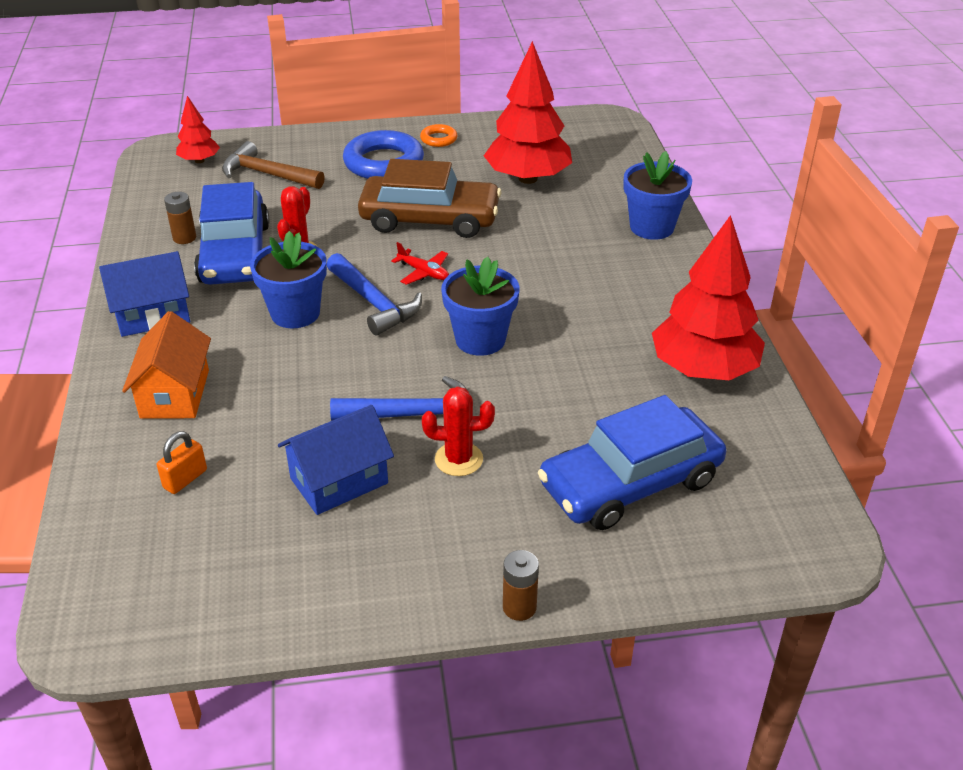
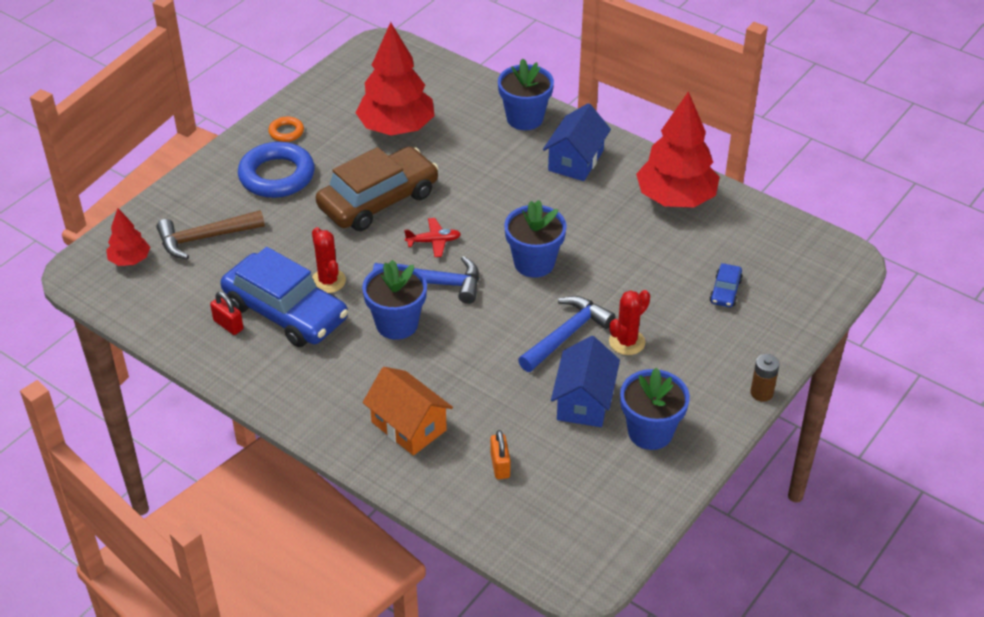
camera: 45 degrees left, 5 degrees up
blue house [99,251,190,337] -> blue house moved to [543,103,611,181]
brown battery [164,192,196,244] -> red padlock [210,292,244,335]
blue car [538,395,726,530] -> blue car [710,263,743,307], size x0.42
none -> blue flower pot [620,368,690,450]

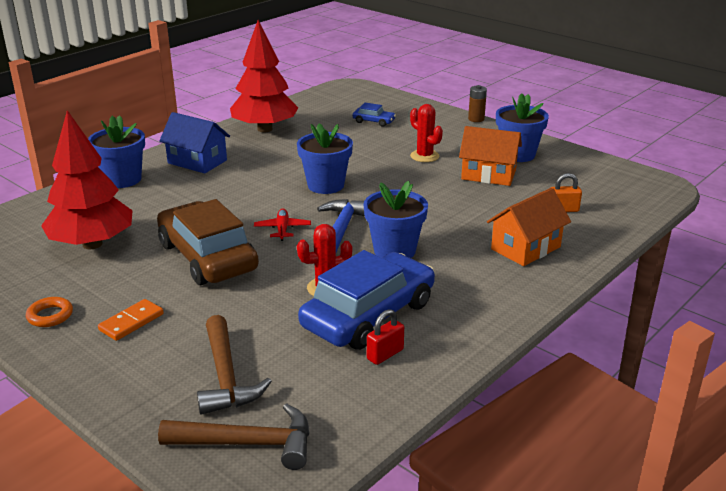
camera: 85 degrees left, 15 degrees down
red tree [106,208,150,266] -> brown hammer [158,403,309,470]
blue ring [238,142,315,198] -> orange domino [98,299,164,341]
blue hammer [518,296,615,372] -> none
blue house [551,336,620,427] -> orange house [459,126,522,186]

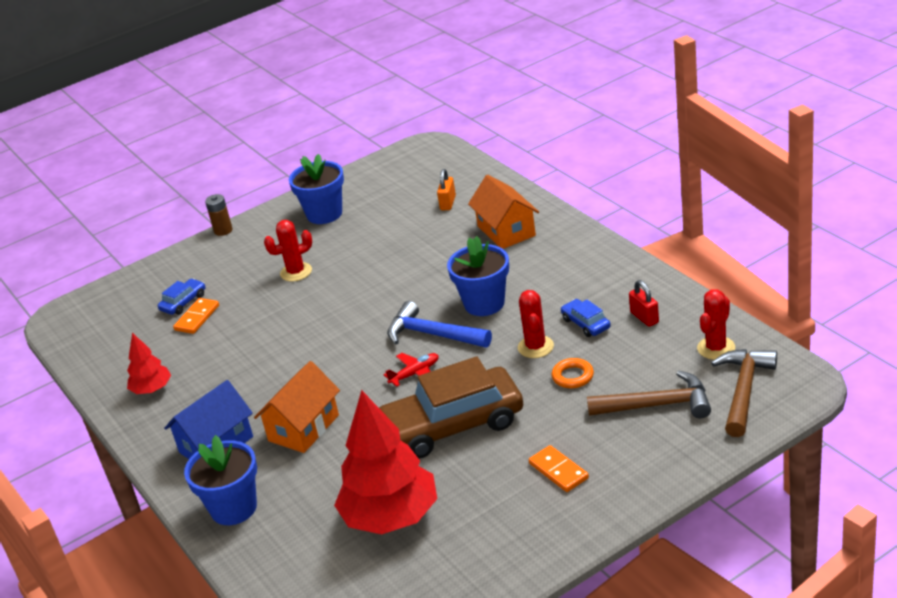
camera: 70 degrees left, 5 degrees up
orange ring [26,297,73,327] -> orange ring moved to [552,358,594,388]
red tree [230,20,298,132] -> red tree [127,333,171,394], size x0.50
red plane [254,209,311,241] -> red plane turned 135 degrees clockwise [384,353,438,387]
blue flower pot [297,123,353,194] -> none
blue car [298,250,435,350] -> blue car [561,299,611,337], size x0.42
orange house [459,126,522,186] -> orange house moved to [254,361,340,453]
none -> orange domino [173,298,219,334]
none -> red cactus [697,289,735,360]

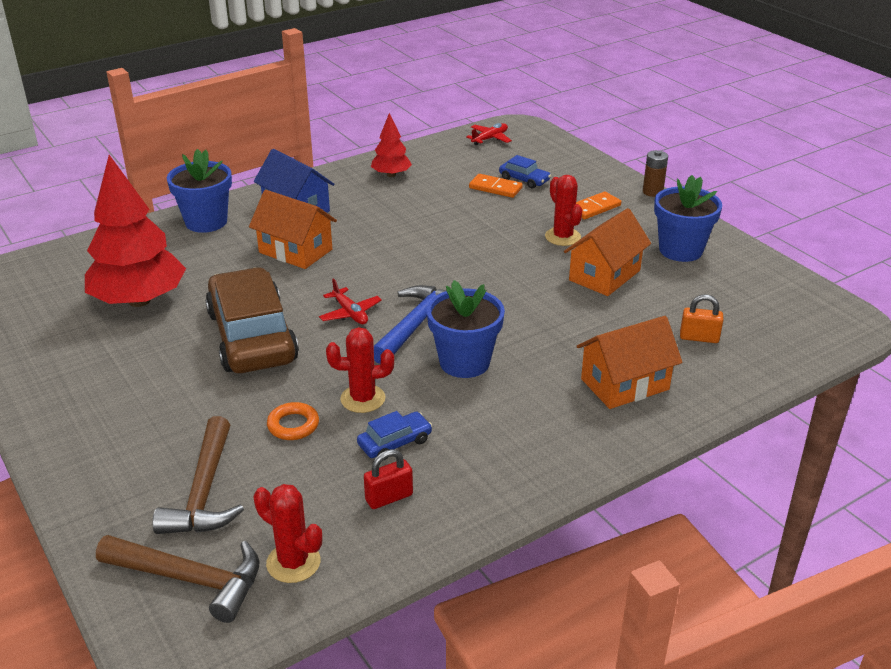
camera: 85 degrees right, 0 degrees up
orange domino [529,445,589,492] -> orange domino moved to [576,192,621,220]
none -> red plane [466,123,512,145]
none -> orange house [564,208,651,296]

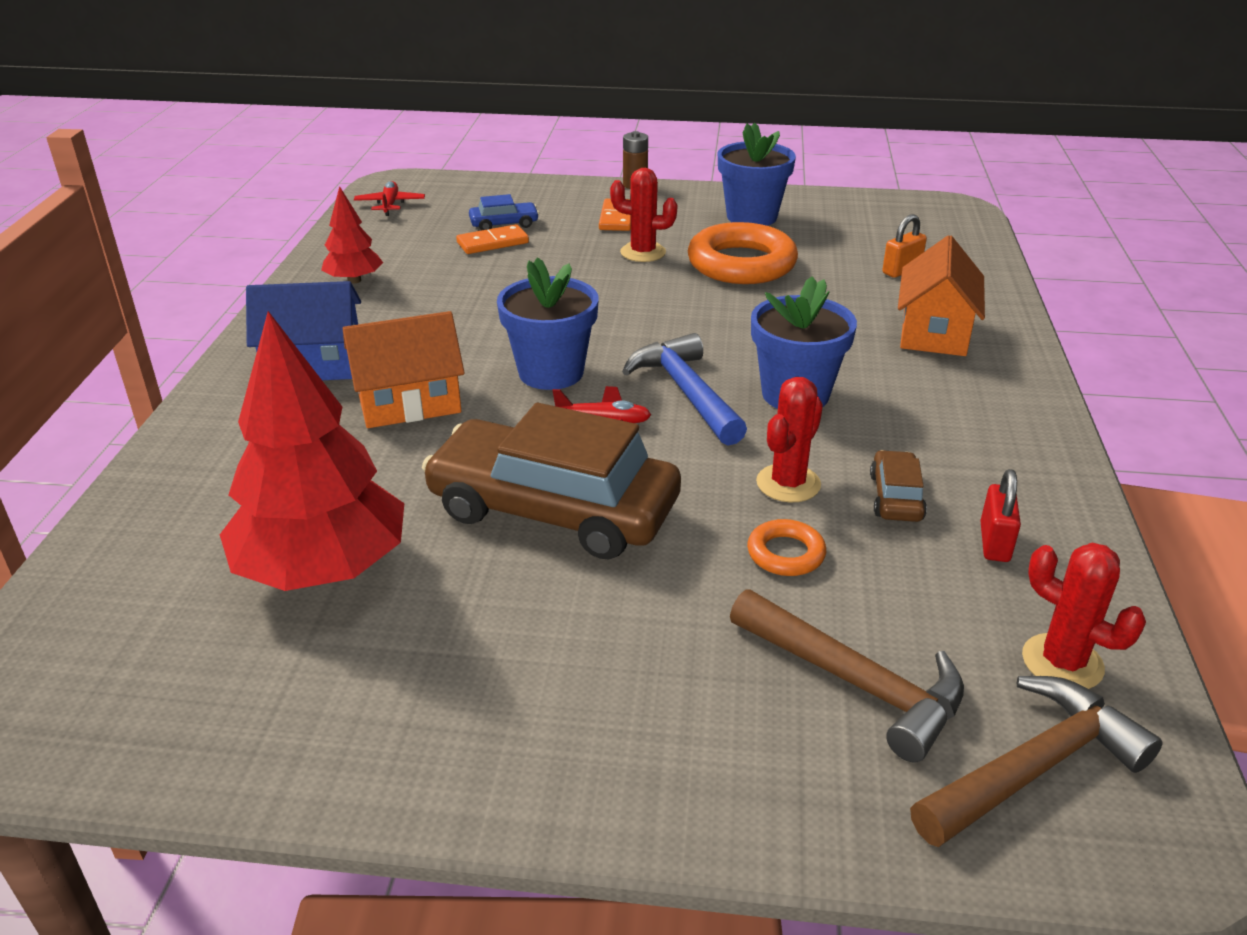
camera: 50 degrees left, 0 degrees up
blue flower pot [167,149,232,233] -> blue flower pot moved to [497,257,599,390]
red cactus [254,484,322,583] -> red cactus turned 60 degrees clockwise [1022,543,1146,689]
blue car [357,411,432,460] -> brown car [870,450,927,522]
orange house [564,208,651,296] -> orange ring [688,222,798,284]

